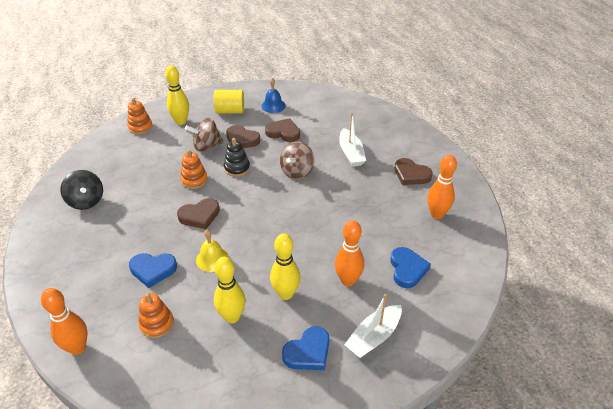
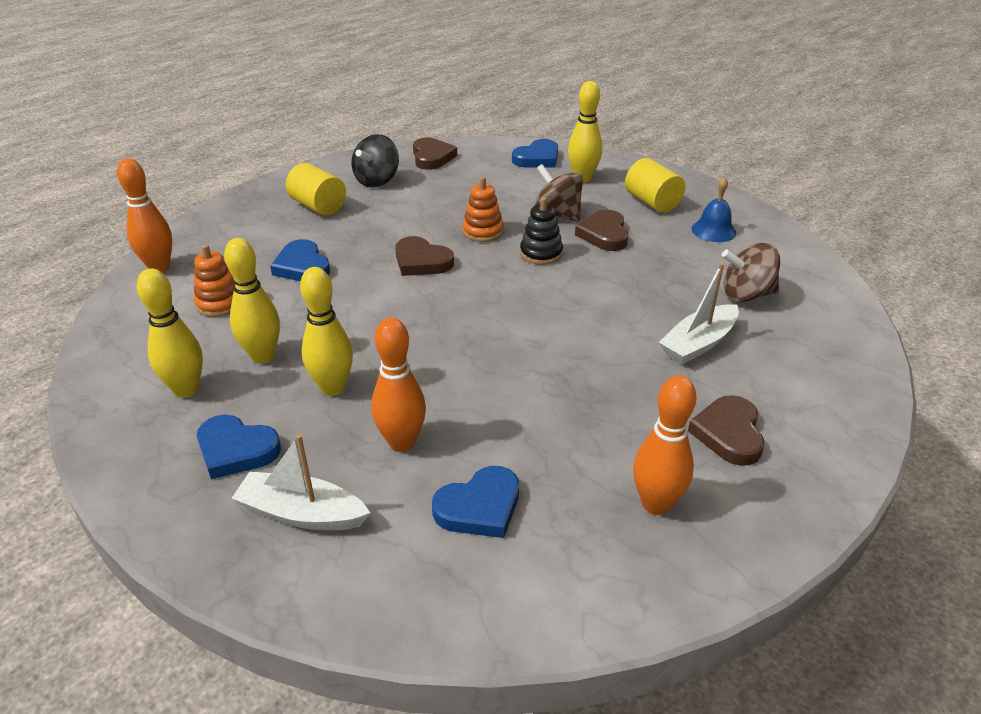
camera: 60 degrees right, 5 degrees down
orange stacking toy [127,98,153,134] -> blue heart [512,139,558,167]
yellow bell [196,229,229,272] -> none
brown heart [265,118,300,142] -> brown heart moved to [413,137,457,170]
brown spinning top [280,142,315,179] -> brown spinning top moved to [722,243,780,302]
none -> yellow bowling pin [137,268,203,398]
none -> yellow cylinder [286,163,346,216]

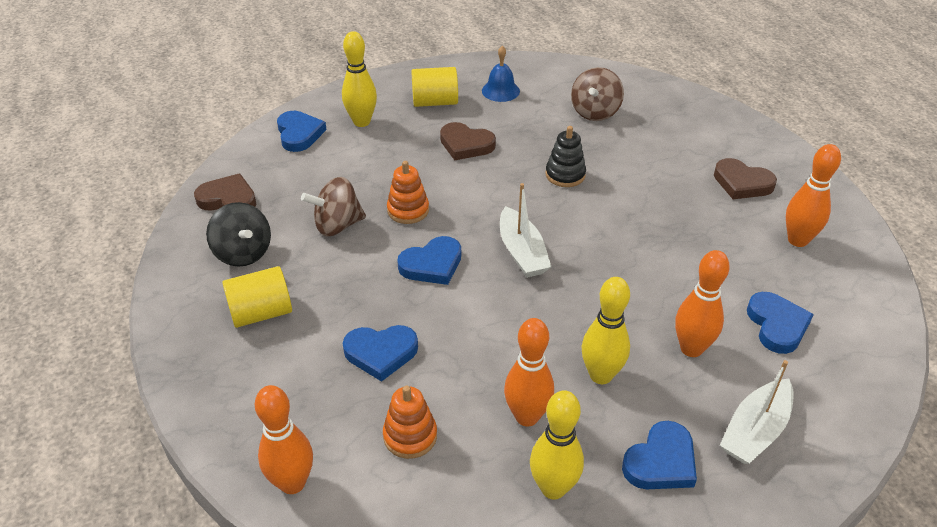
camera: 65 degrees left, 5 degrees up
yellow bowling pin [224,238,280,364] -> orange bowling pin [504,318,554,427]
brown heart [395,236,454,276] -> blue heart [397,236,461,285]
black stacking toy [520,197,563,265] -> black stacking toy moved to [545,126,586,187]
brown spinning top [535,164,583,222] -> brown spinning top moved to [301,177,366,237]
white boat [659,263,739,365] -> white boat moved to [500,183,551,278]

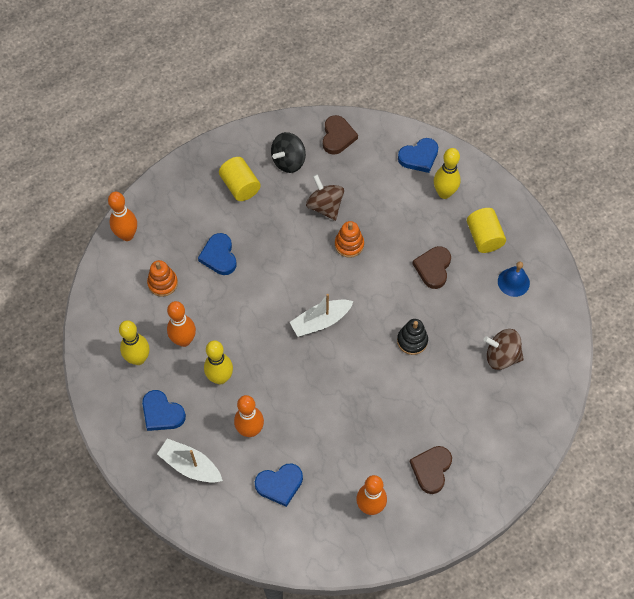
camera: 80 degrees right, 20 degrees up
blue heart [397,236,461,285] -> none

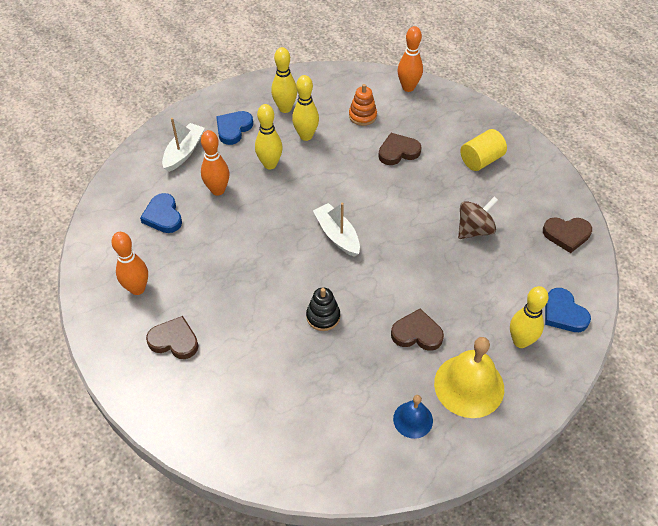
camera: 85 degrees right, 10 degrees down
orange bowling pin [167,301,196,347] -> yellow bowling pin [292,75,319,141]
blue heart [198,233,237,275] -> brown heart [378,133,421,165]
black spinning top [271,132,306,173] -> none
orange stacking toy [335,221,364,258] -> none
yellow cylinder [467,208,506,253] -> yellow bell [434,337,504,418]
brown spinning top [483,329,524,370] -> none

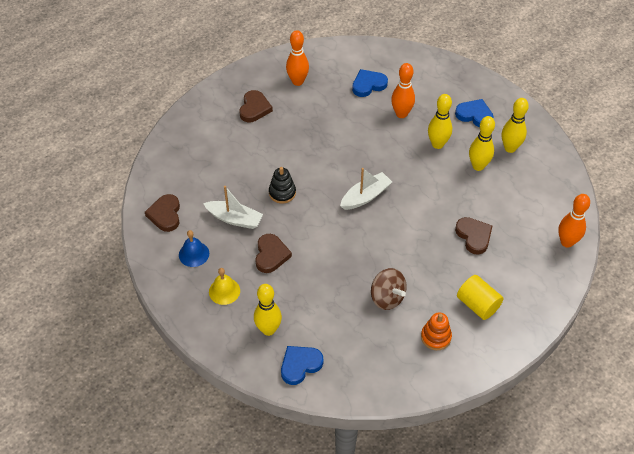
camera: 85 degrees right, 0 degrees up
white boat [162,118,205,172] -> white boat moved to [203,186,263,229]
orange stacking toy [349,84,377,126] -> orange stacking toy moved to [421,312,452,350]
yellow bell [434,337,504,418] -> yellow bell [209,268,240,305], size x0.55
brown heart [543,217,592,253] -> brown heart moved to [145,194,180,232]

